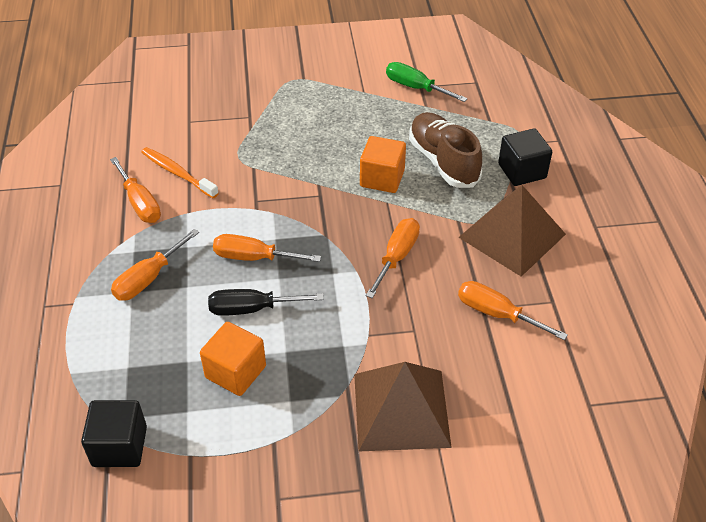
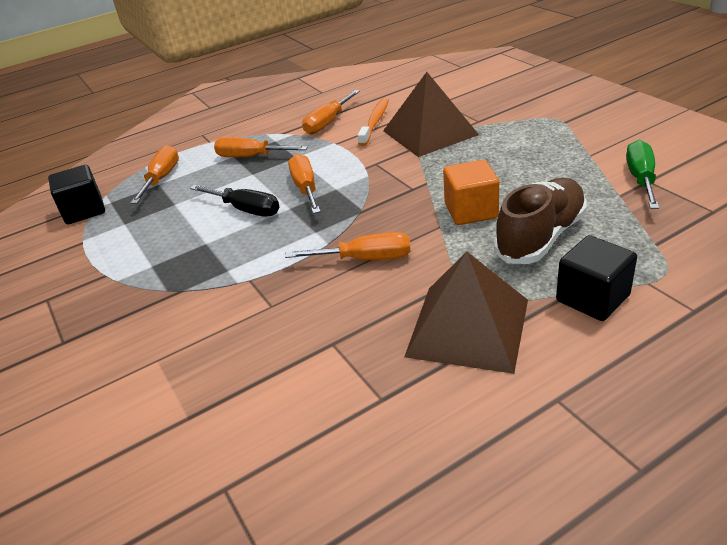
camera: 70 degrees right, 10 degrees down
orange cube [200,322,266,396] -> none
black screwdriver [208,289,324,316] -> black screwdriver turned 150 degrees clockwise [190,185,279,217]
brown pyramid [354,362,452,451] -> brown pyramid moved to [383,72,479,157]
orange screwdriver [458,281,568,340] -> orange screwdriver moved to [130,145,179,204]

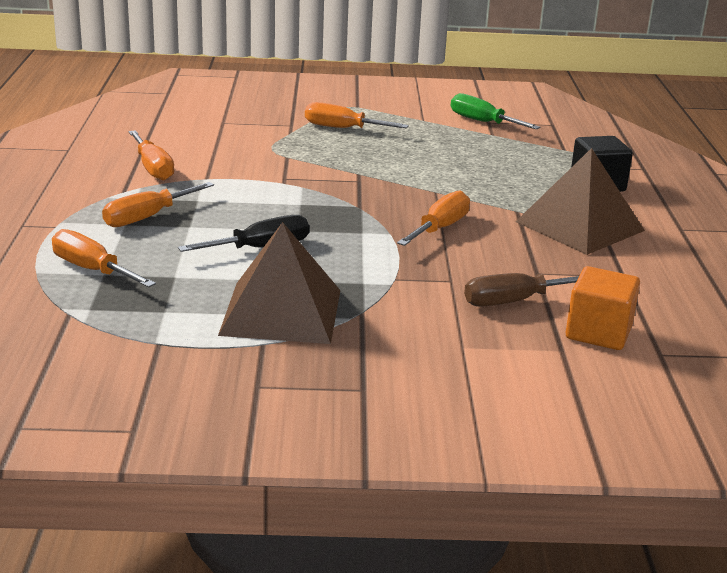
camera: 65 degrees left, 10 degrees down
black cube [48,165,105,224] -> none
orange screwdriver [288,154,321,214] -> orange screwdriver moved to [305,102,409,128]
orange toothbrush [358,98,389,146] -> none
brown pyramid [383,72,479,157] -> brown pyramid moved to [218,222,340,344]
orange cube [443,160,499,225] -> orange cube moved to [565,266,640,350]
brown shoe [494,178,587,264] -> none
none -> brown screwdriver [464,273,579,307]

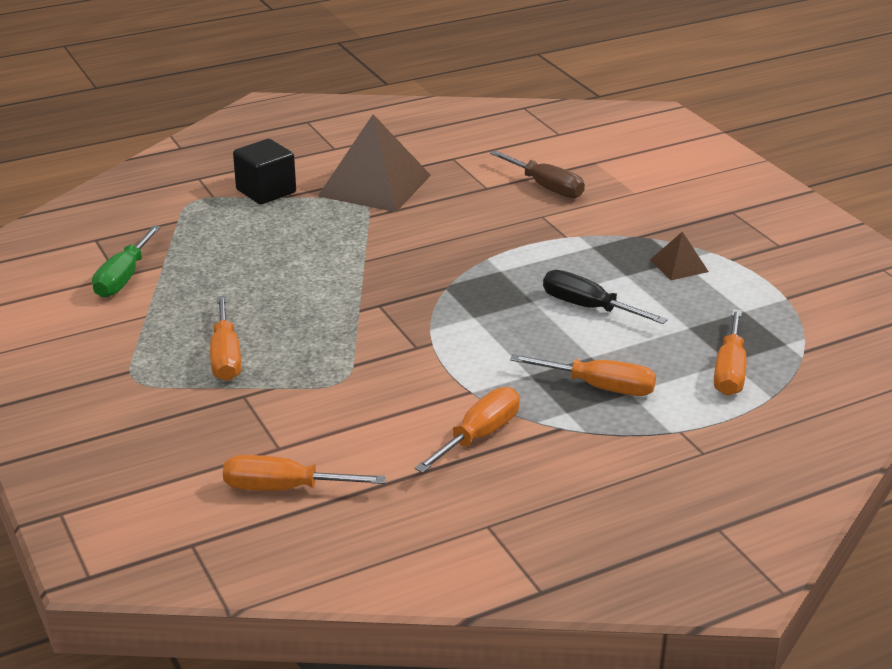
camera: 115 degrees left, 5 degrees up
brown pyramid [218,222,340,344] -> brown pyramid [650,231,709,280], size x0.46
orange screwdriver [397,190,470,246] -> orange screwdriver moved to [223,455,386,491]
orange cube [565,266,640,350] -> none

